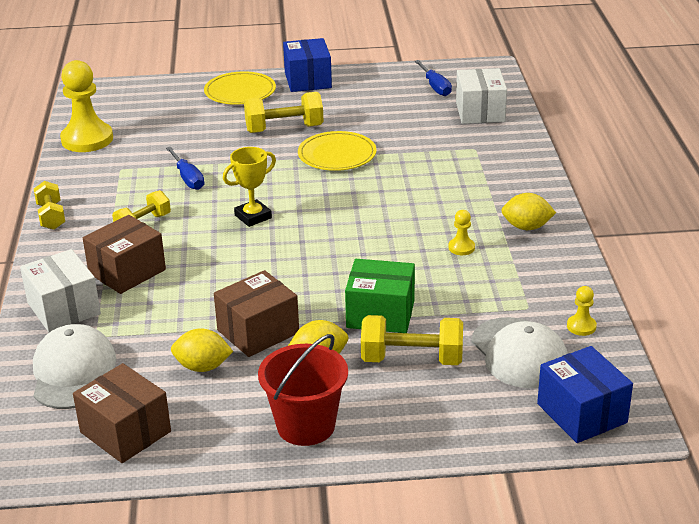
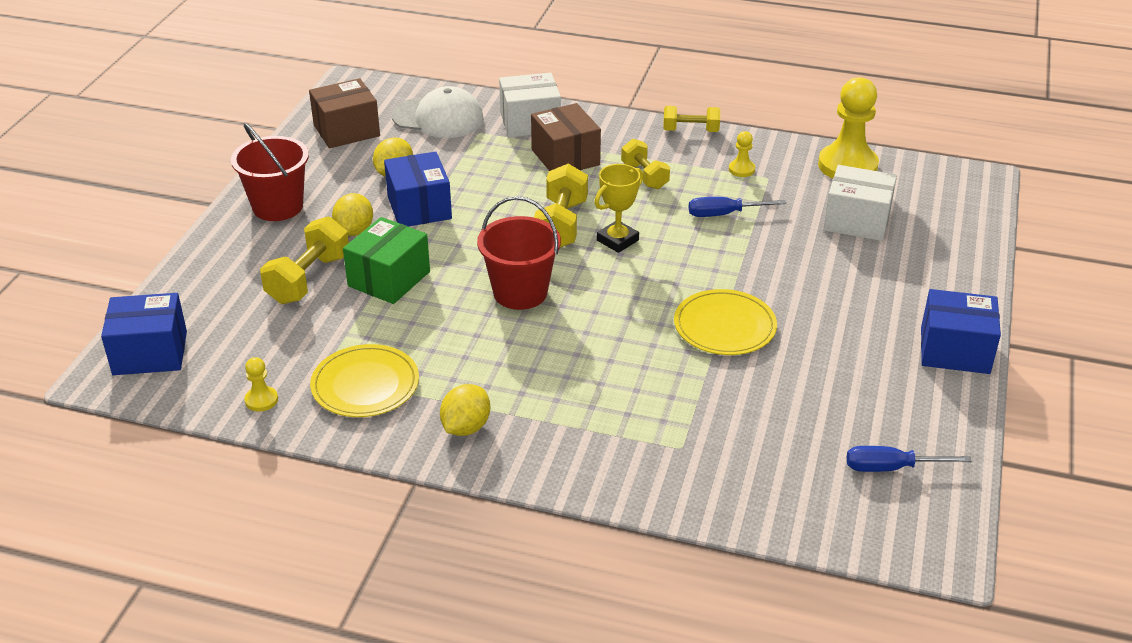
camera: 110 degrees right, 5 degrees up
yellow plate [204,71,276,105] -> yellow plate moved to [310,344,419,417]
brown box [214,270,299,357] -> blue box [384,151,452,227]
yellow trophy [223,147,276,227] -> yellow trophy turned 60 degrees clockwise [594,164,643,253]
yellow dumbbell [244,92,324,133] -> yellow dumbbell moved to [534,164,588,248]
yellow pawn [448,210,475,255] -> yellow pawn moved to [729,131,755,177]
white box [456,68,507,124] -> white box moved to [824,165,897,241]
white cap [471,317,568,388] -> none
none -> red bucket [477,196,561,310]

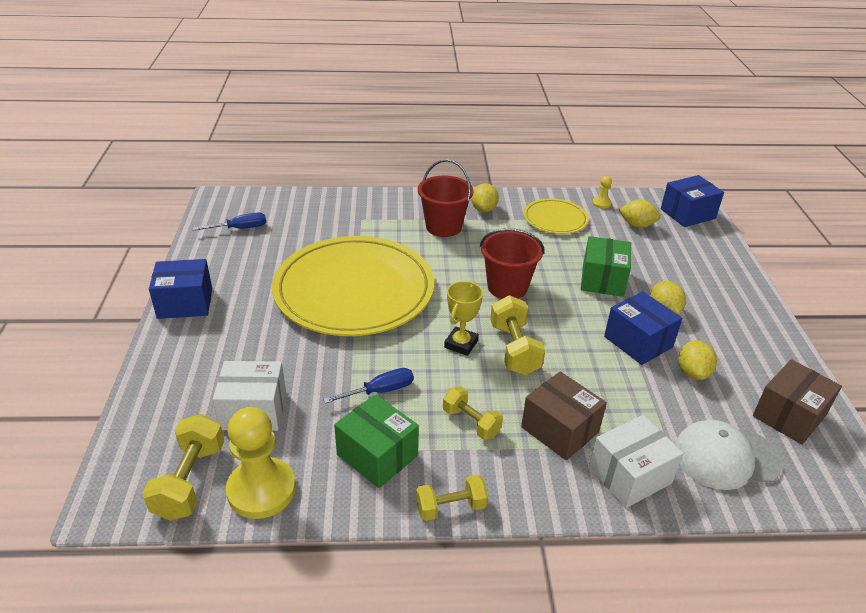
camera: 160 degrees right, 0 degrees up
red bucket [231,123,309,221] -> red bucket moved to [418,159,473,237]
yellow dumbbell [260,216,349,304] -> yellow dumbbell moved to [142,414,224,521]
yellow plate [674,289,777,355] -> yellow plate [272,236,434,336], size x2.15
yellow pawn [729,131,755,177] -> green box [334,394,419,488]
none -> yellow lemon [619,199,660,228]

